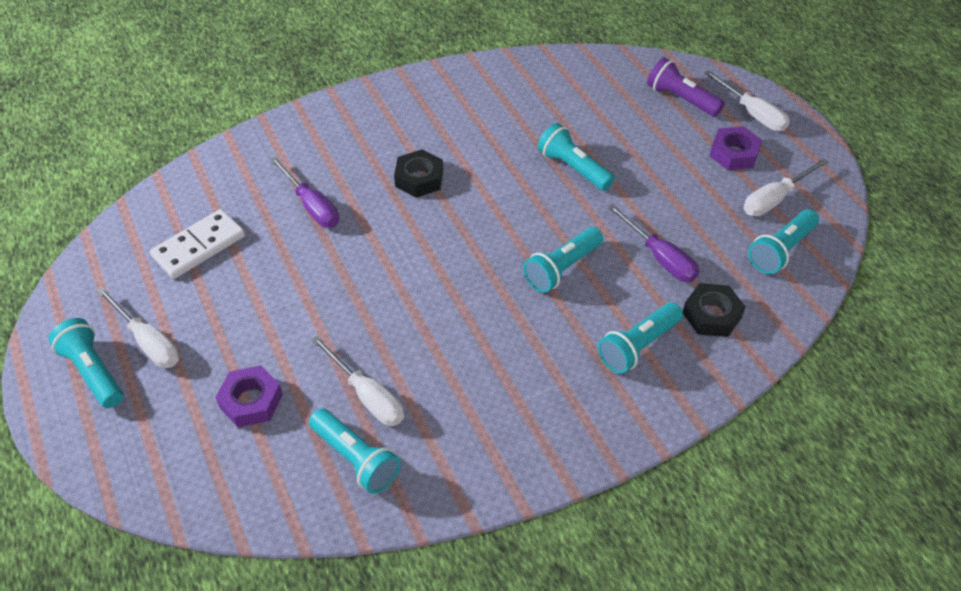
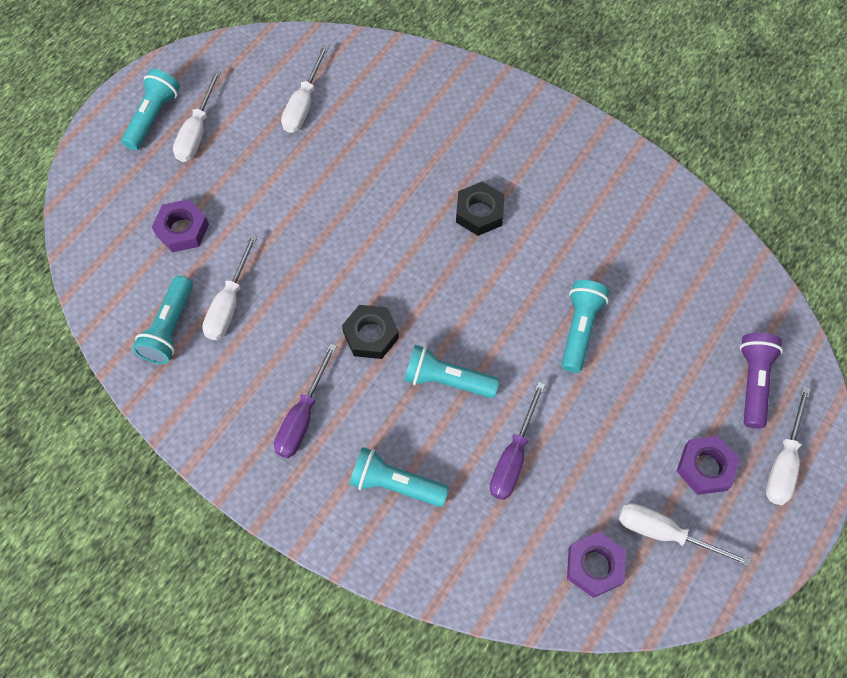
camera: 60 degrees right, 15 degrees up
white domino [150,209,245,279] -> white screwdriver [281,45,329,133]
purple screwdriver [270,157,339,228] -> purple screwdriver moved to [274,343,337,458]
black nut [683,283,746,337] -> black nut moved to [342,305,399,359]
turquoise flashlight [748,209,819,274] -> purple nut [567,532,626,598]

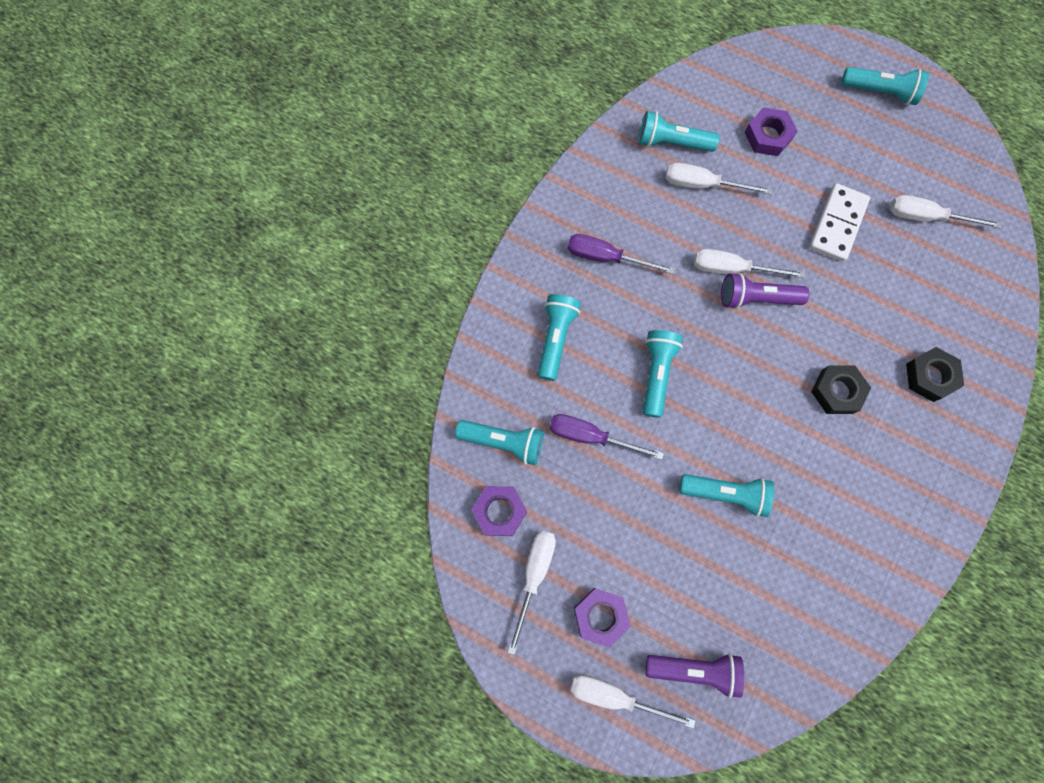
camera: 85 degrees right, 10 degrees up
white screwdriver [173,70,221,162] -> white screwdriver moved to [694,249,805,278]
black nut [342,305,399,359] -> black nut moved to [906,347,964,402]
none -> turquoise flashlight [455,420,544,465]
none -> purple flashlight [721,273,809,309]
none -> white domino [809,183,870,262]

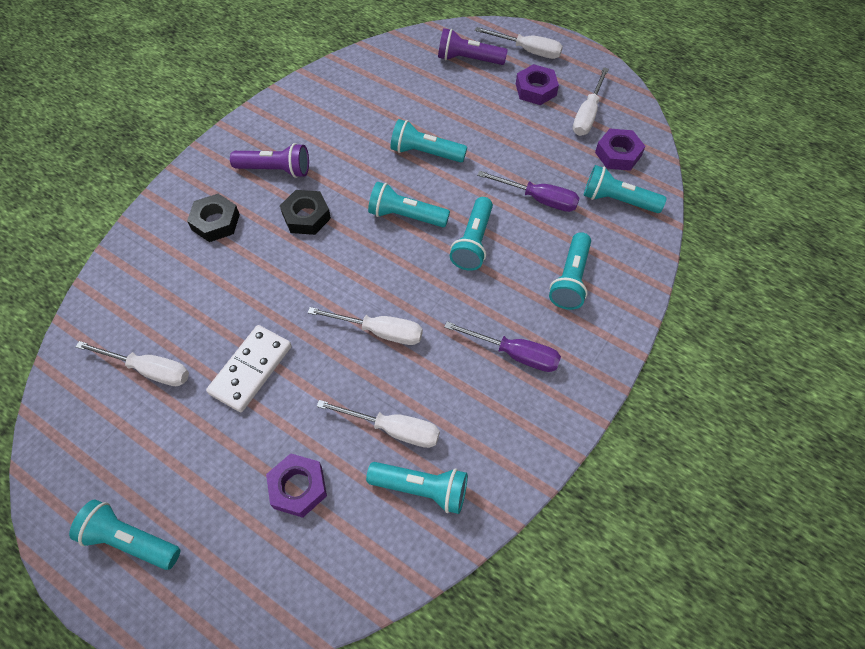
camera: 175 degrees left, 15 degrees down
purple flashlight [721,273,809,309] -> purple flashlight moved to [230,143,309,178]
none -> turquoise flashlight [368,182,450,227]

